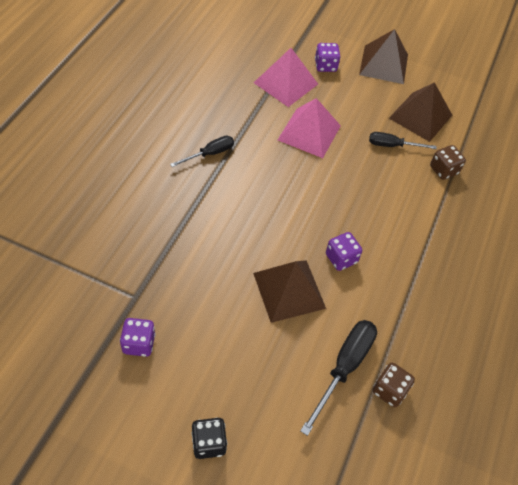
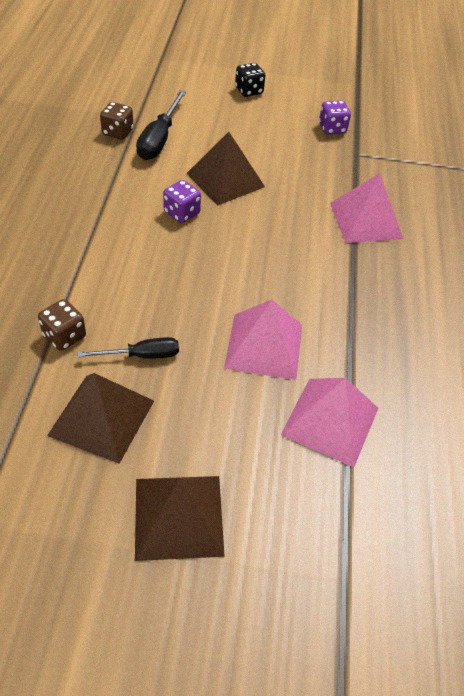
camera: 165 degrees right, 5 degrees down
black screwdriver [170,136,234,167] -> none
purple dice [315,43,340,72] -> none
none -> pink pyramid [330,173,403,243]

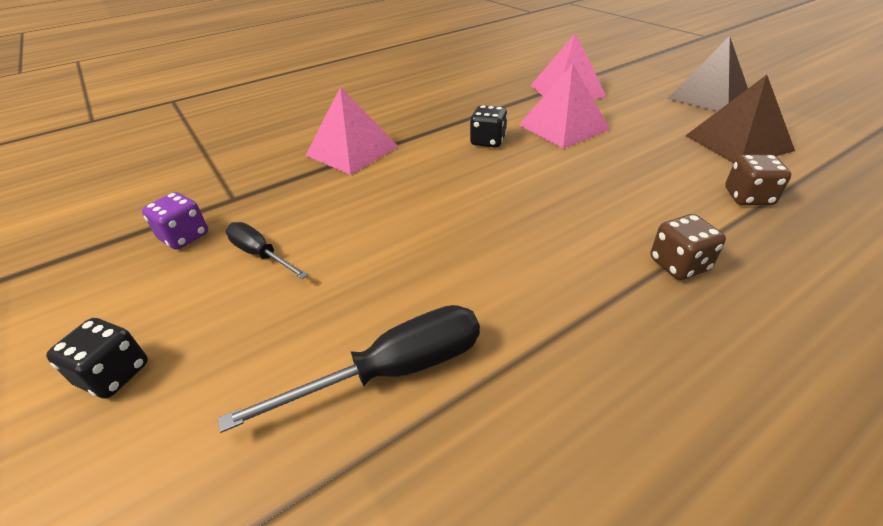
camera: 125 degrees left, 10 degrees down
black screwdriver [78,337,179,359] -> black screwdriver moved to [226,222,308,279]
brown dice [100,102,134,140] -> brown dice moved to [650,214,726,280]
purple dice [163,180,201,223] -> none
brown pyramid [186,132,265,206] -> none
none -> black dice [470,105,507,148]

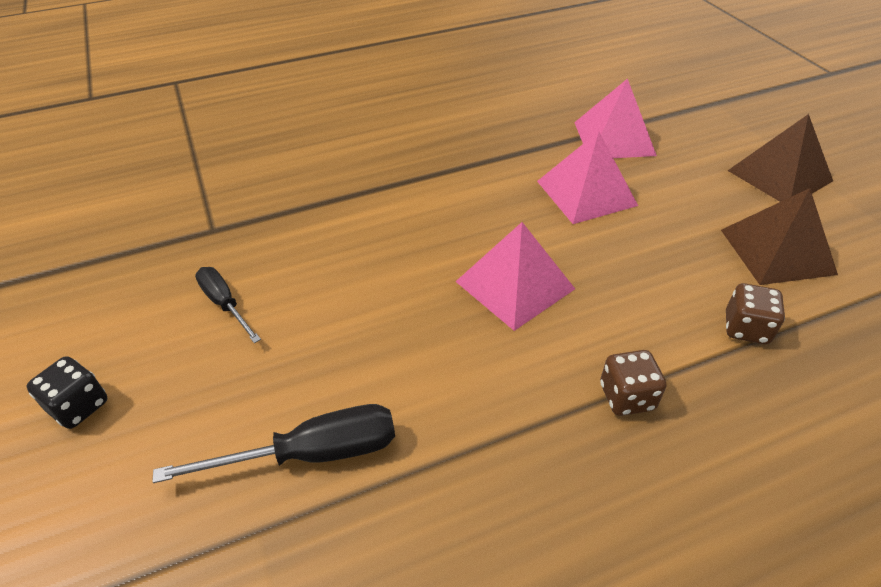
camera: 10 degrees right, 5 degrees up
purple dice [142,192,208,250] -> none
pink pyramid [306,87,399,175] -> pink pyramid moved to [455,222,575,331]
black dice [470,105,507,148] -> none

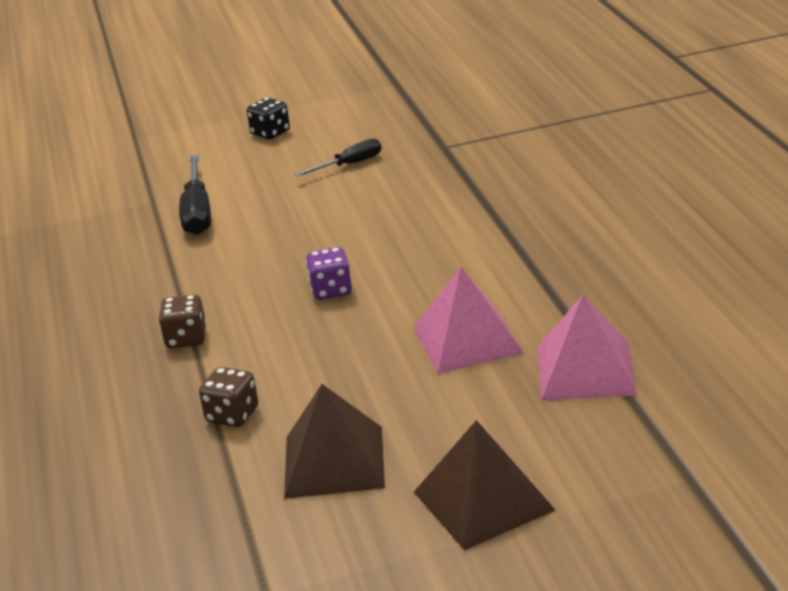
camera: 100 degrees right, 15 degrees down
pink pyramid [455,222,575,331] -> purple dice [306,247,352,300]

